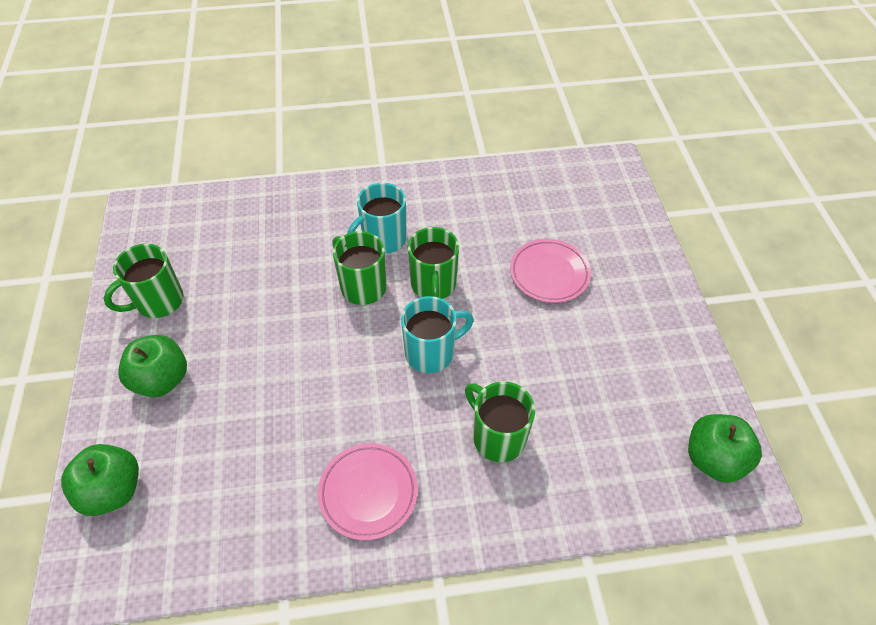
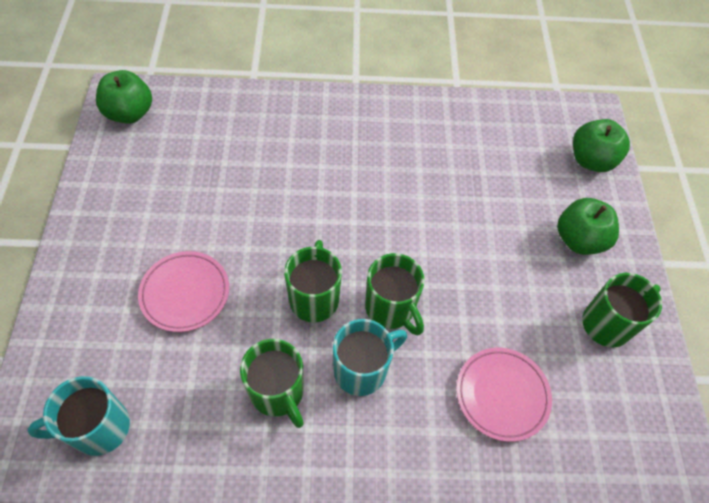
camera: 175 degrees left, 5 degrees up
pink plate [318,443,418,540] -> pink plate moved to [456,348,552,442]
turquoise mug [401,296,474,373] -> turquoise mug moved to [27,376,130,456]
green mug [465,381,535,462] -> green mug moved to [240,339,304,428]

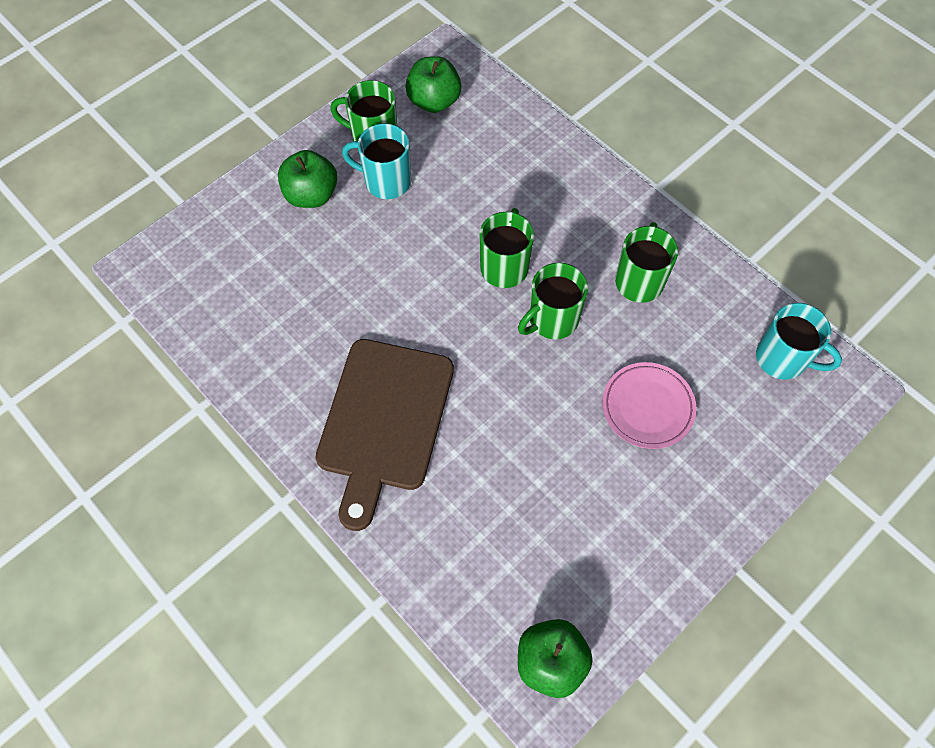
camera: 130 degrees left, 5 degrees up
turquoise mug [333,319,407,396] -> turquoise mug moved to [342,123,411,199]
pink plate [456,348,552,442] -> none
green apple [573,119,630,172] -> green apple moved to [406,56,461,113]
none -> brown cutting board [316,339,454,531]

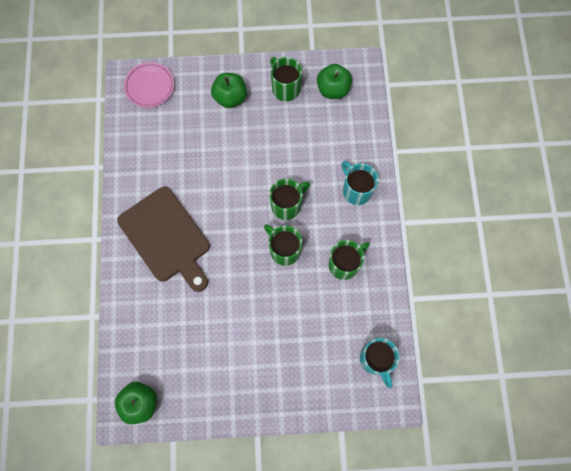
camera: 40 degrees right, 10 degrees up
brown cutting board [316,339,454,531] -> brown cutting board turned 90 degrees counterclockwise [117,187,210,292]
turquoise mug [342,123,411,199] -> turquoise mug moved to [342,161,378,205]
green mug [518,263,588,339] -> green mug turned 45 degrees clockwise [264,224,302,266]
pink plate [602,362,696,449] -> pink plate moved to [124,62,174,108]

